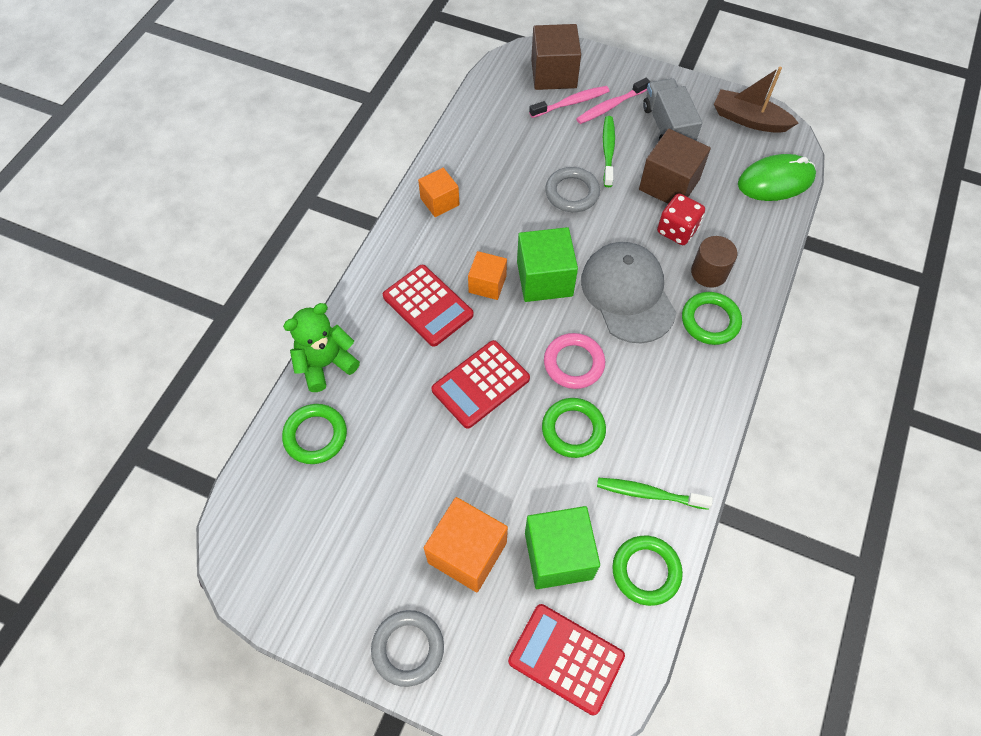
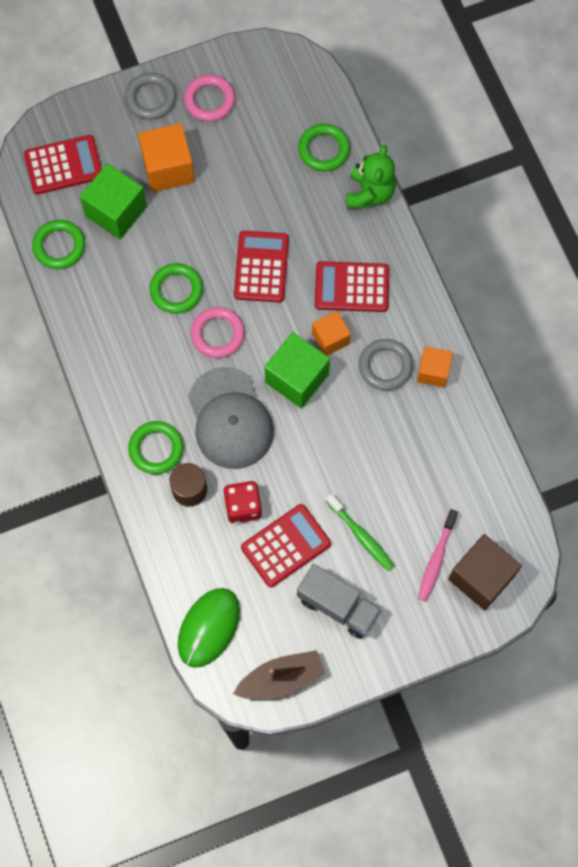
camera: 135 degrees right, 10 degrees up
grey ring [545,167,600,212] -> grey ring moved to [359,339,413,391]
pink toothbrush [576,78,650,124] -> none
grey cap [581,242,676,343] -> grey cap turned 45 degrees clockwise [188,367,274,469]
green toothbrush [597,478,713,510] -> none
brown cube [639,129,711,204] -> red calculator [241,504,331,587]
none -> pink ring [184,74,235,122]

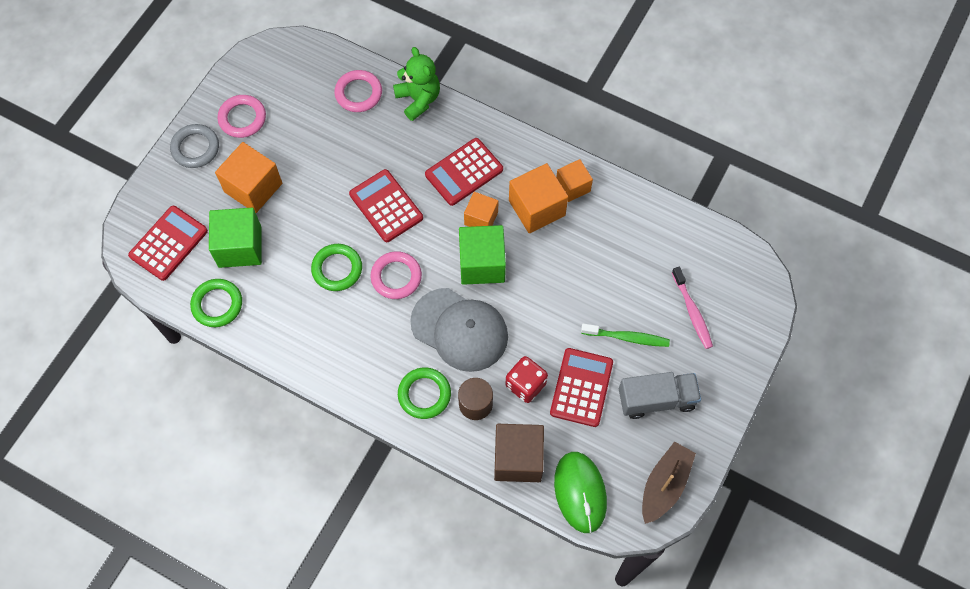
camera: 40 degrees left, 5 degrees down
green ring [298,123,350,172] -> pink ring [334,70,382,112]
grey ring [359,339,413,391] -> orange cube [509,163,568,233]
brown cube [448,534,522,610] -> brown cube moved to [494,424,544,482]

